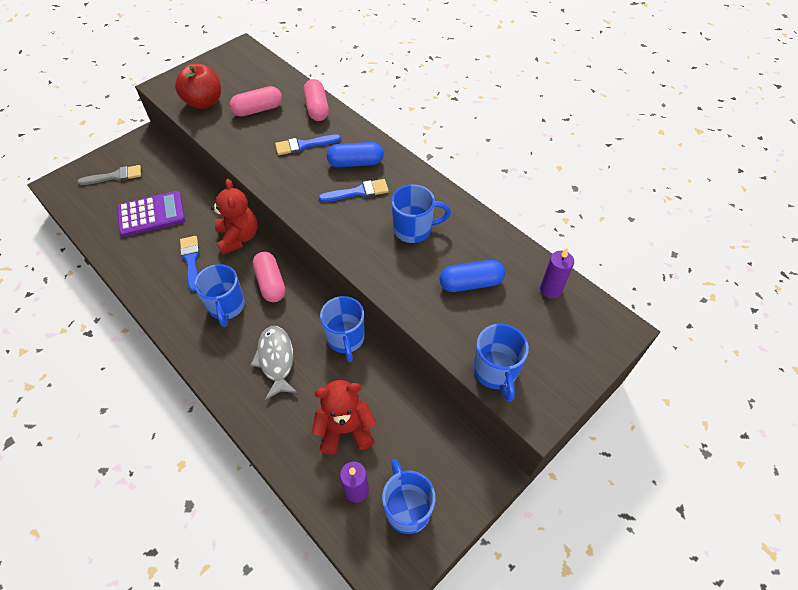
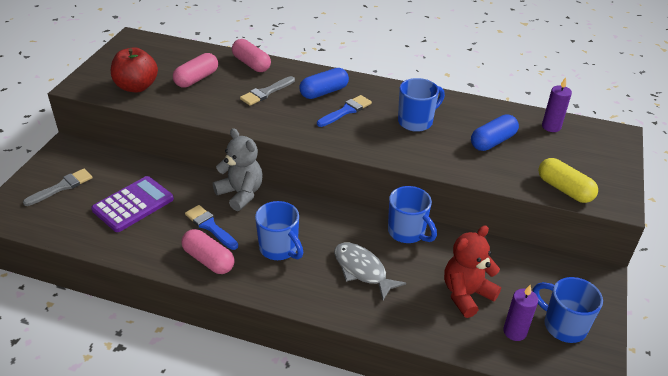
camera: 30 degrees left, 15 degrees down
red teddy bear [211,179,257,255] -> grey teddy bear [213,128,263,211]
pink capsule [253,252,286,302] -> pink capsule moved to [181,229,234,274]
blue brush [275,135,341,155] -> grey brush [240,76,295,106]
blue mug [473,324,529,402] -> yellow capsule [538,158,598,203]

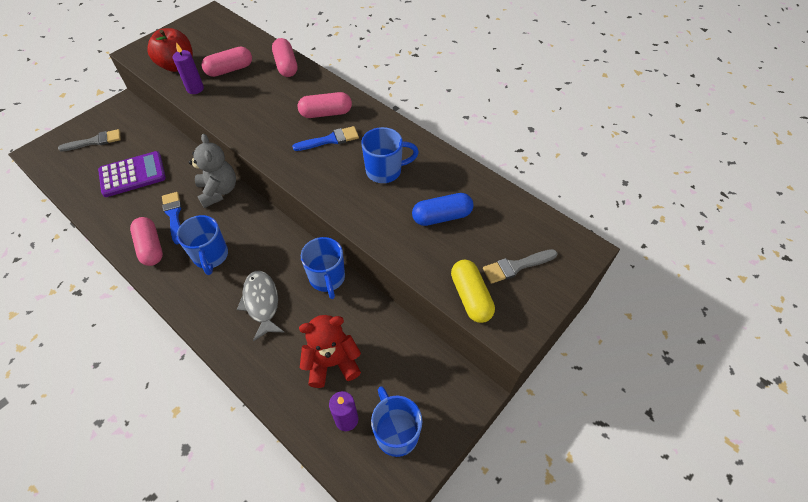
camera: 25 degrees right, 15 degrees up
grey brush [240,76,295,106] -> grey brush moved to [483,249,558,284]
blue capsule [299,68,349,99] -> pink capsule [298,92,352,118]
purple candle [542,77,572,132] -> purple candle moved to [173,43,204,94]

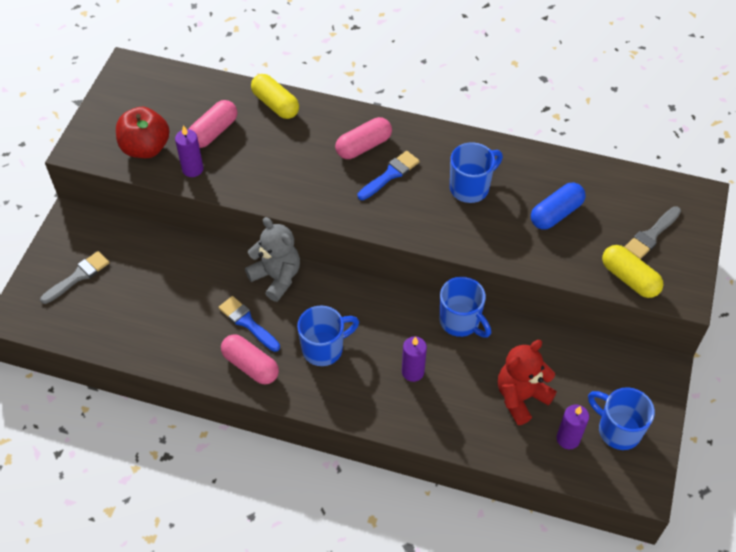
camera: 25 degrees left, 0 degrees up
purple calculator [98,151,166,197] -> none
blue mug [177,215,228,275] -> blue mug turned 75 degrees counterclockwise [297,306,359,366]
grey fish [237,271,284,342] -> purple candle [402,336,427,382]
pink capsule [272,38,297,77] -> yellow capsule [251,74,299,119]

